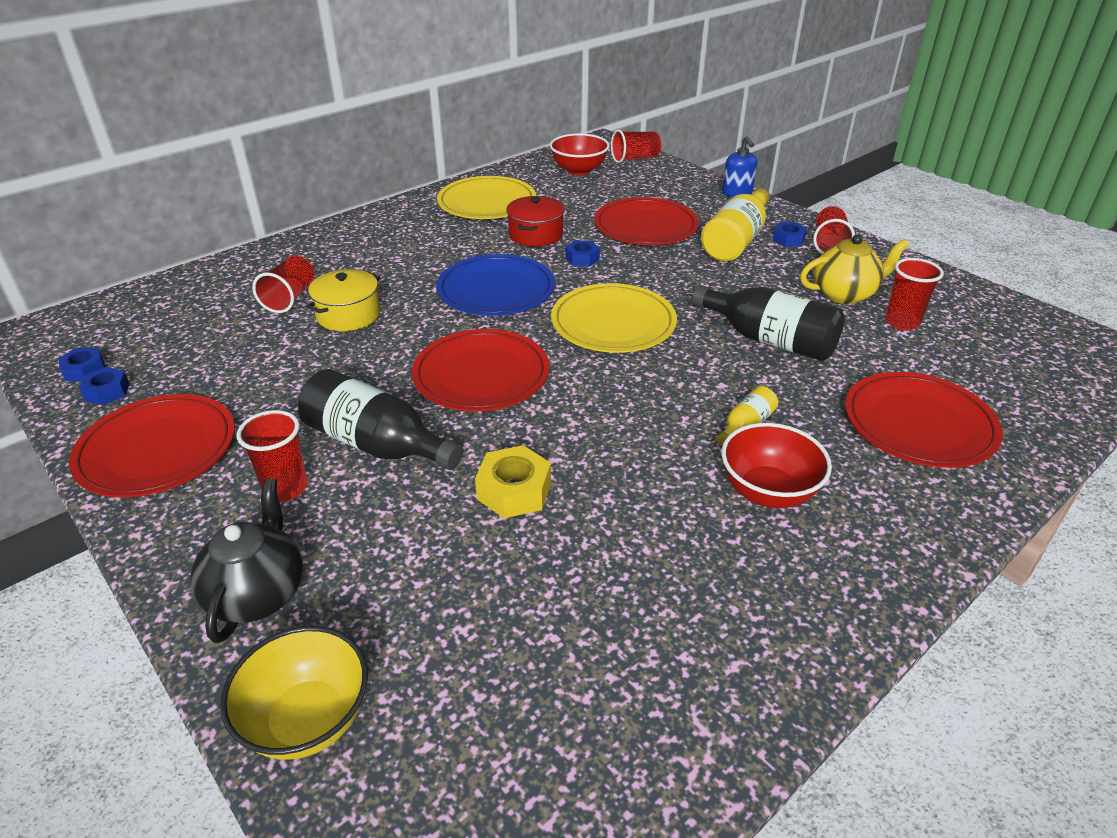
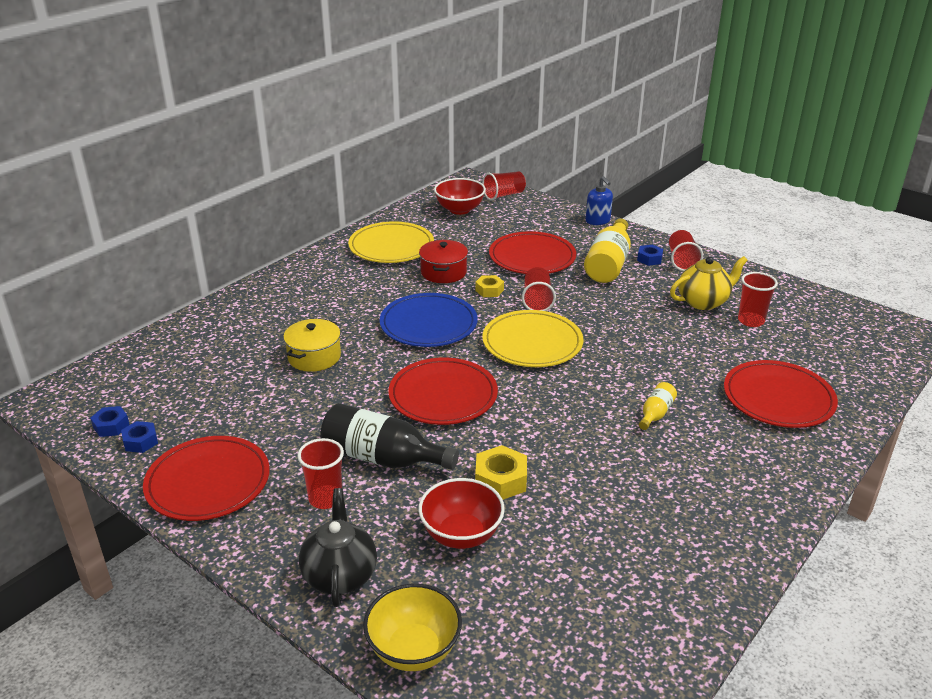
camera: 10 degrees left, 5 degrees down
red cup [252,255,314,313] -> red cup moved to [522,267,556,311]
blue nut [565,240,600,267] -> yellow nut [475,275,504,297]
black bottle [692,285,845,361] -> none
red bowl [721,423,832,508] -> red bowl moved to [418,478,505,549]

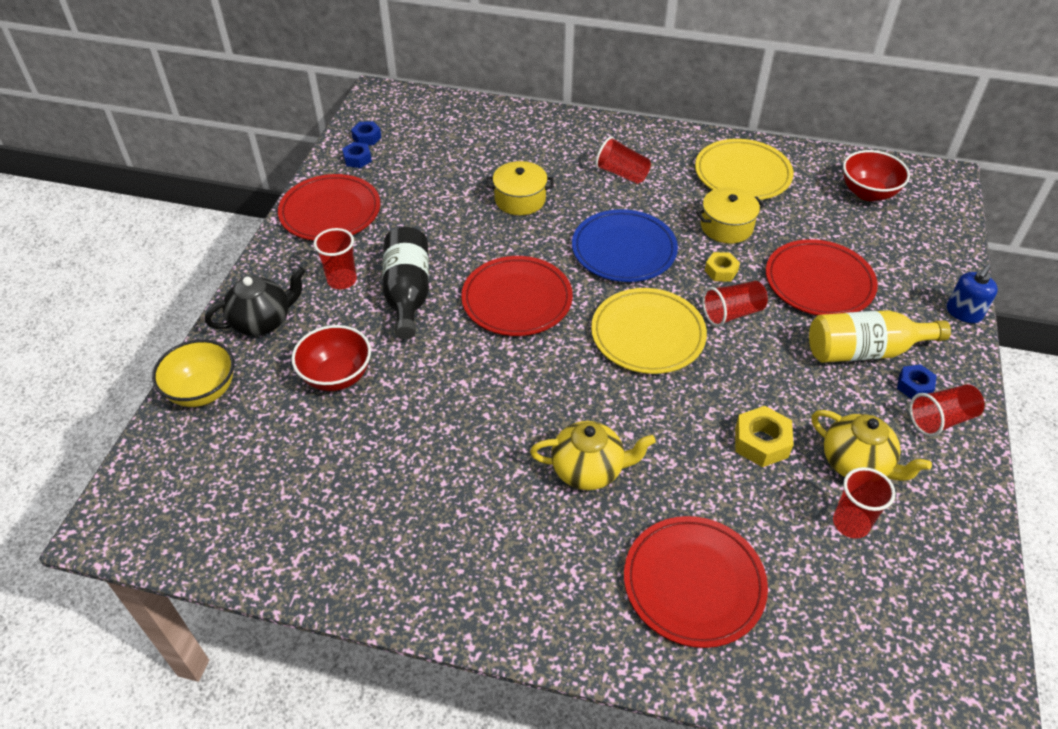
camera: 65 degrees right, 15 degrees up
red pot [419,240,468,283] -> yellow pot [696,187,765,244]
yellow nut [475,445,527,500] -> yellow nut moved to [735,406,794,467]
red cup [482,171,526,201] -> red cup moved to [595,136,651,184]
yellow bottle [639,382,677,430] -> yellow teapot [530,421,656,490]

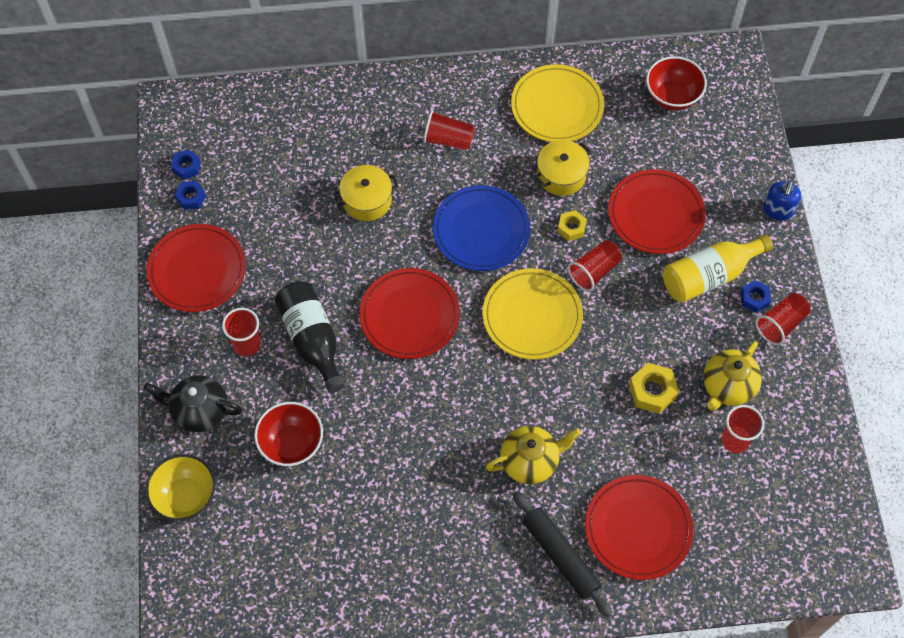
camera: 20 degrees left, 15 degrees up
black teapot [205,267,305,336] -> black teapot turned 120 degrees counterclockwise [144,375,242,432]
yellow teapot [811,410,932,481] -> yellow teapot turned 105 degrees clockwise [703,341,762,411]
none -> black rolling pin [513,491,612,617]

